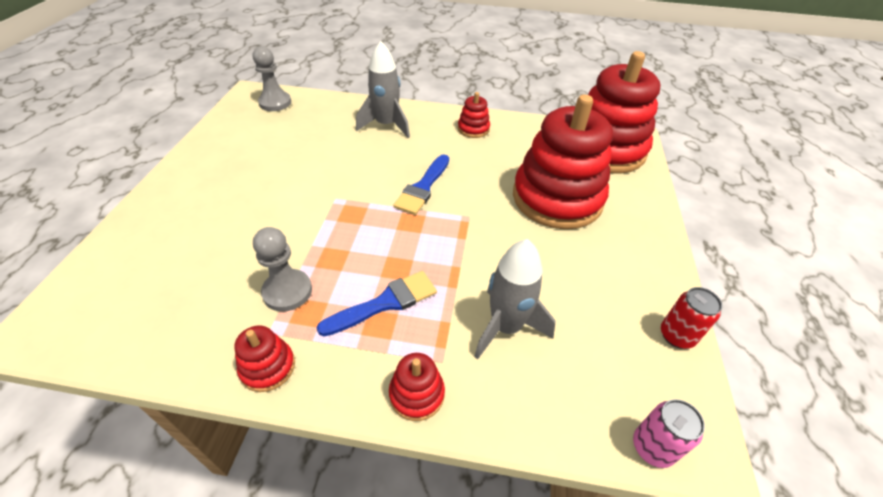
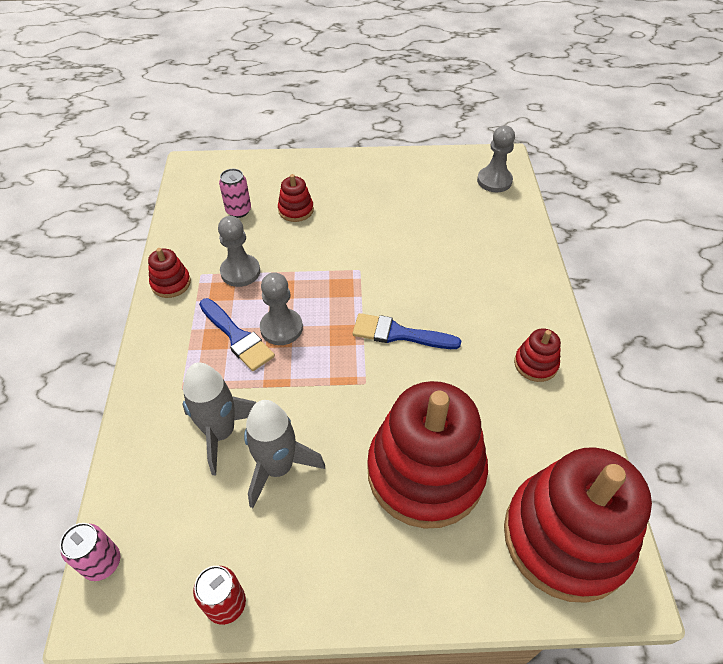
camera: 80 degrees right, 5 degrees up
grey rocket [356,41,410,138] -> grey rocket moved to [244,400,325,508]
red stacking toy [389,353,445,421] -> red stacking toy moved to [278,174,314,222]
none -> pink can [219,169,251,218]
none -> grey pawn [260,272,303,345]

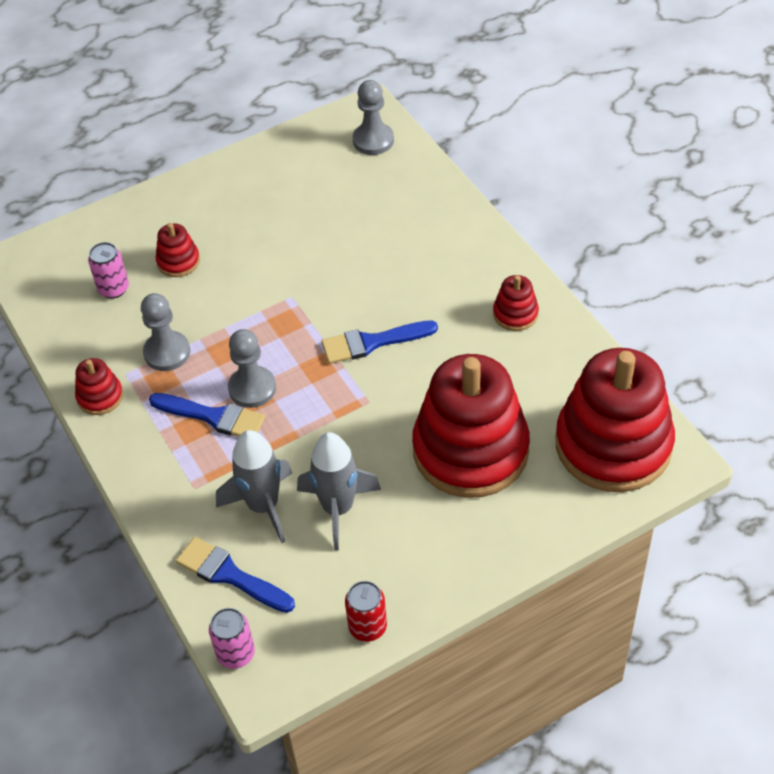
camera: 25 degrees left, 0 degrees up
none -> blue brush [176,537,295,613]

